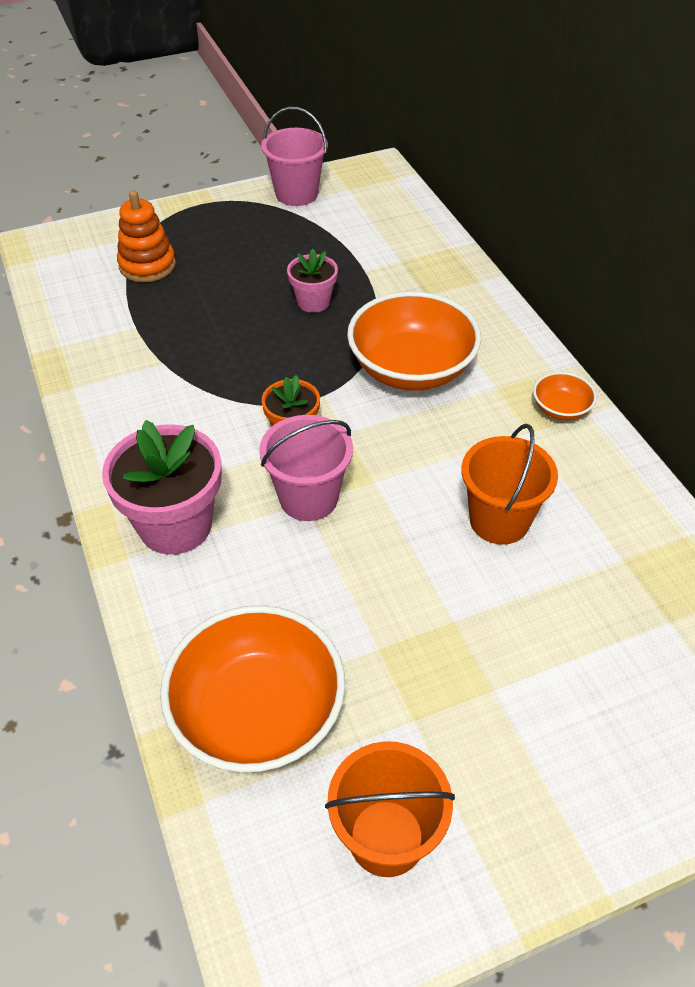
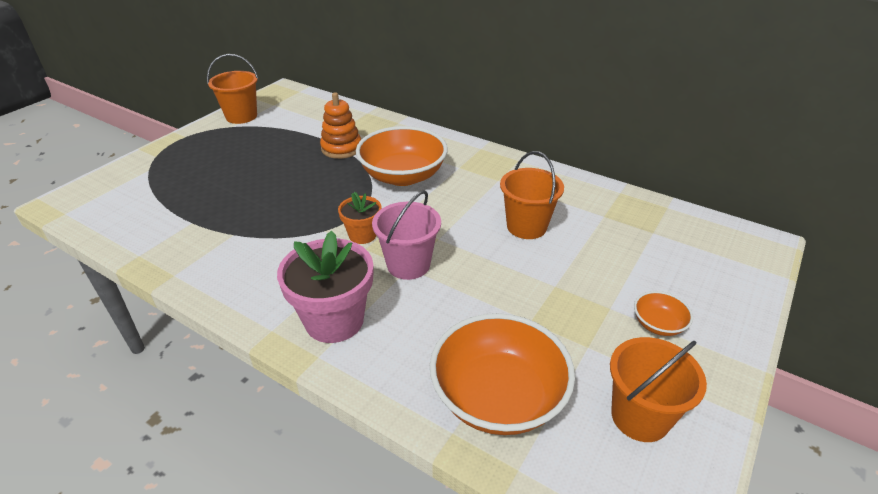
camera: 35 degrees left, 10 degrees down
orange stacking toy [117,190,176,282] -> orange stacking toy moved to [320,92,361,159]
pink bucket [261,107,328,206] -> orange bucket [207,54,258,124]
pink flower pot [287,249,338,313] -> none
orange bowl [533,372,597,420] -> orange bowl moved to [634,291,693,336]

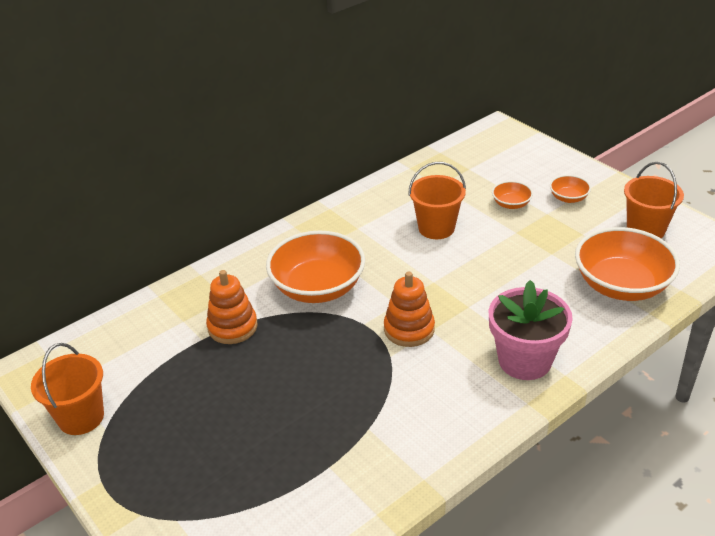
camera: 70 degrees left, 0 degrees up
orange flower pot [338,192,382,244] -> orange stacking toy [384,272,435,347]
pink bucket [372,190,441,280] -> none
none -> orange bowl [492,181,533,209]

